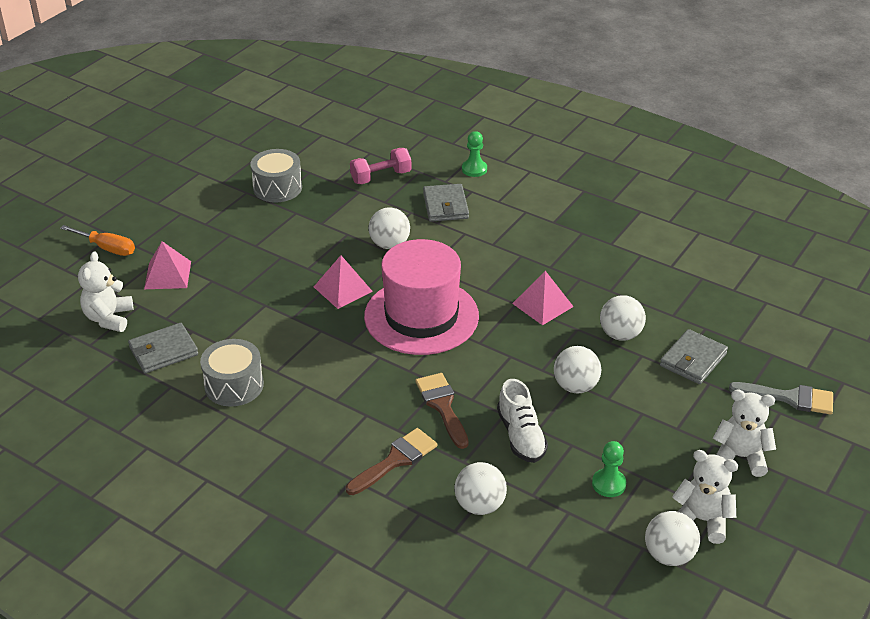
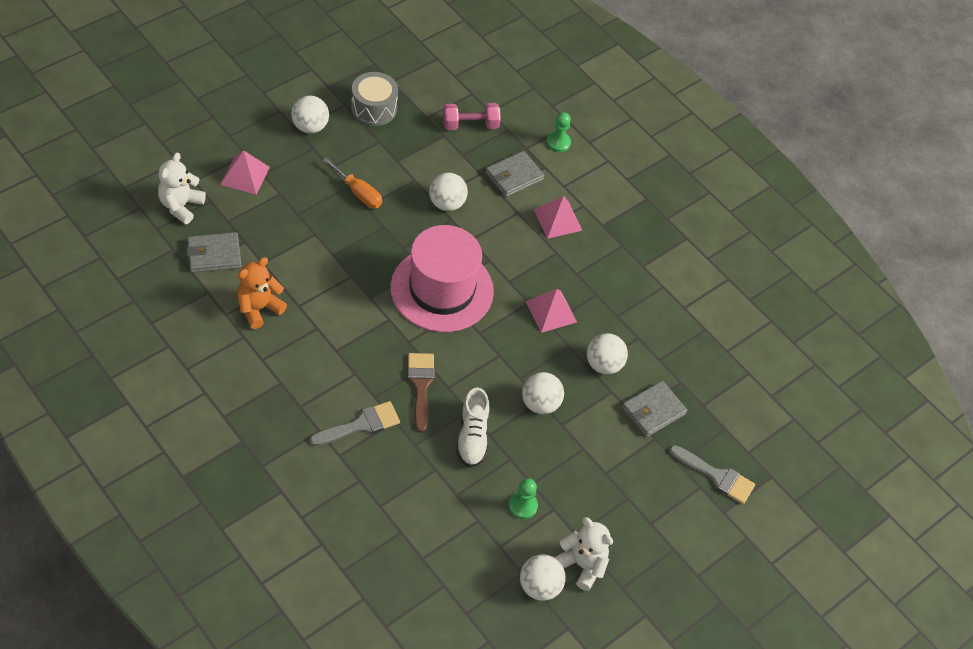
camera: 10 degrees right, 15 degrees up
orange screwdriver [60,225,135,256] -> orange screwdriver moved to [323,157,382,208]
grey drum [200,339,264,407] -> orange teddy bear [237,257,287,329]
pink pyramid [314,255,373,309] -> pink pyramid moved to [534,196,583,239]
brown brush [346,428,438,495] -> grey brush [309,401,400,446]
grey wallet [423,184,469,222] -> grey wallet turned 45 degrees clockwise [486,151,545,197]
white ball [454,462,507,515] -> white ball moved to [291,96,329,133]
white teddy bear [713,390,776,477] -> none

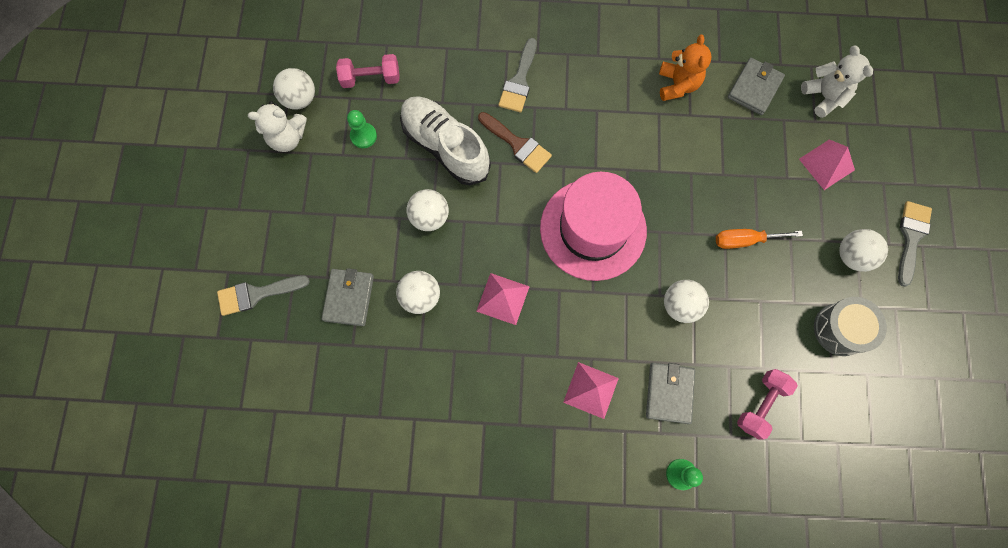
camera: 140 degrees right, 20 degrees up
white shoe [456,388,490,468] -> white shoe [400,96,491,185], size x1.55
none -> pink dumbbell [336,54,400,88]
none -> grey brush [898,201,932,287]

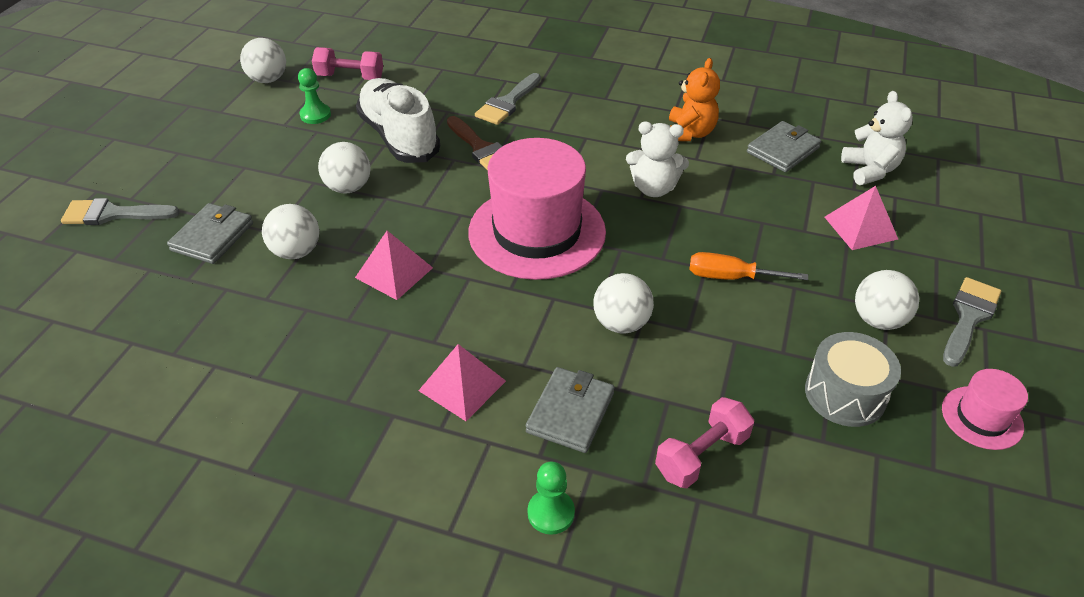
camera: 15 degrees right, 30 degrees down
white teddy bear [248,101,307,152] -> white teddy bear moved to [626,122,689,197]
none -> pink hat [942,369,1028,450]

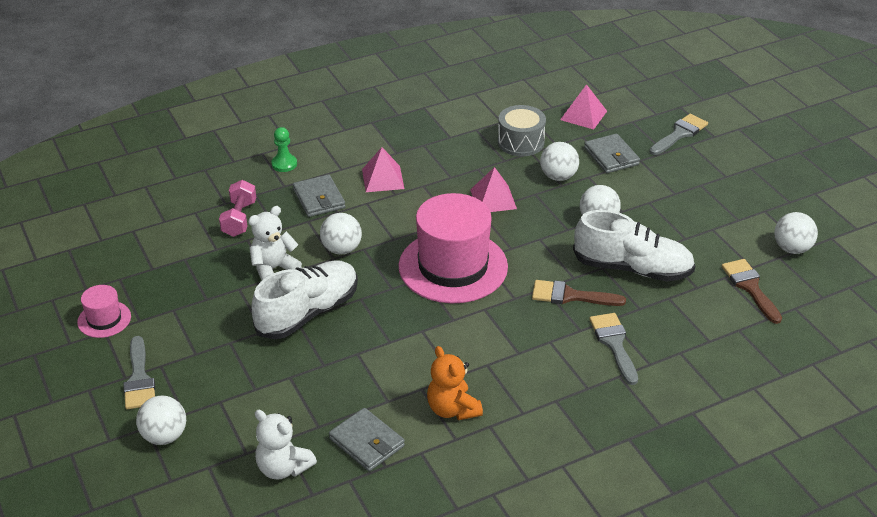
camera: 135 degrees right, 5 degrees down
green pawn [298,68,331,124] -> none
pink dumbbell [312,47,383,80] -> brown brush [722,259,782,324]
white teddy bear [626,122,689,197] -> white teddy bear moved to [248,206,302,281]
orange screwdriver [690,252,808,280] -> white shoe [251,260,358,339]
grey wallet [747,121,821,172] -> grey wallet turned 45 degrees counterclockwise [329,408,405,471]
grey drum [805,332,901,427] -> grey drum moved to [498,105,546,156]
pink pyramid [825,186,898,250] -> pink pyramid moved to [560,84,607,130]
white ball [855,270,919,330] -> white ball moved to [136,395,186,445]

